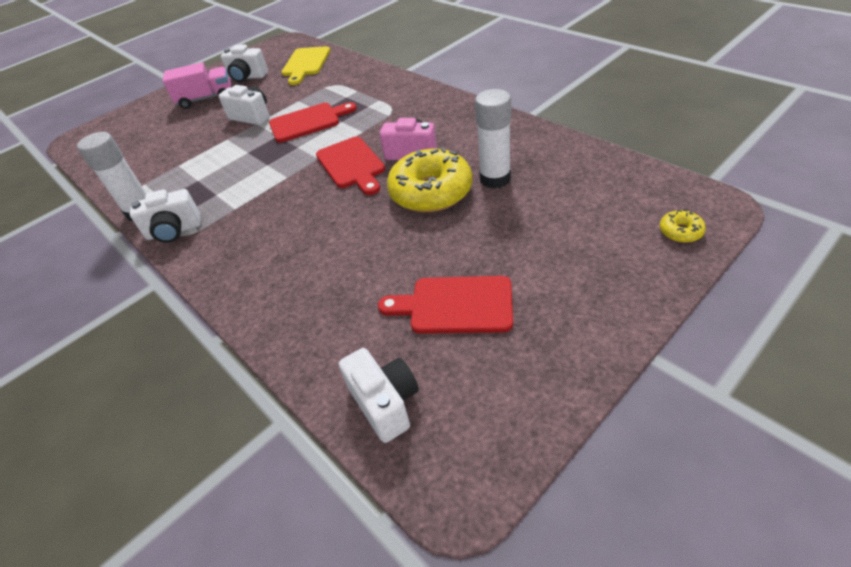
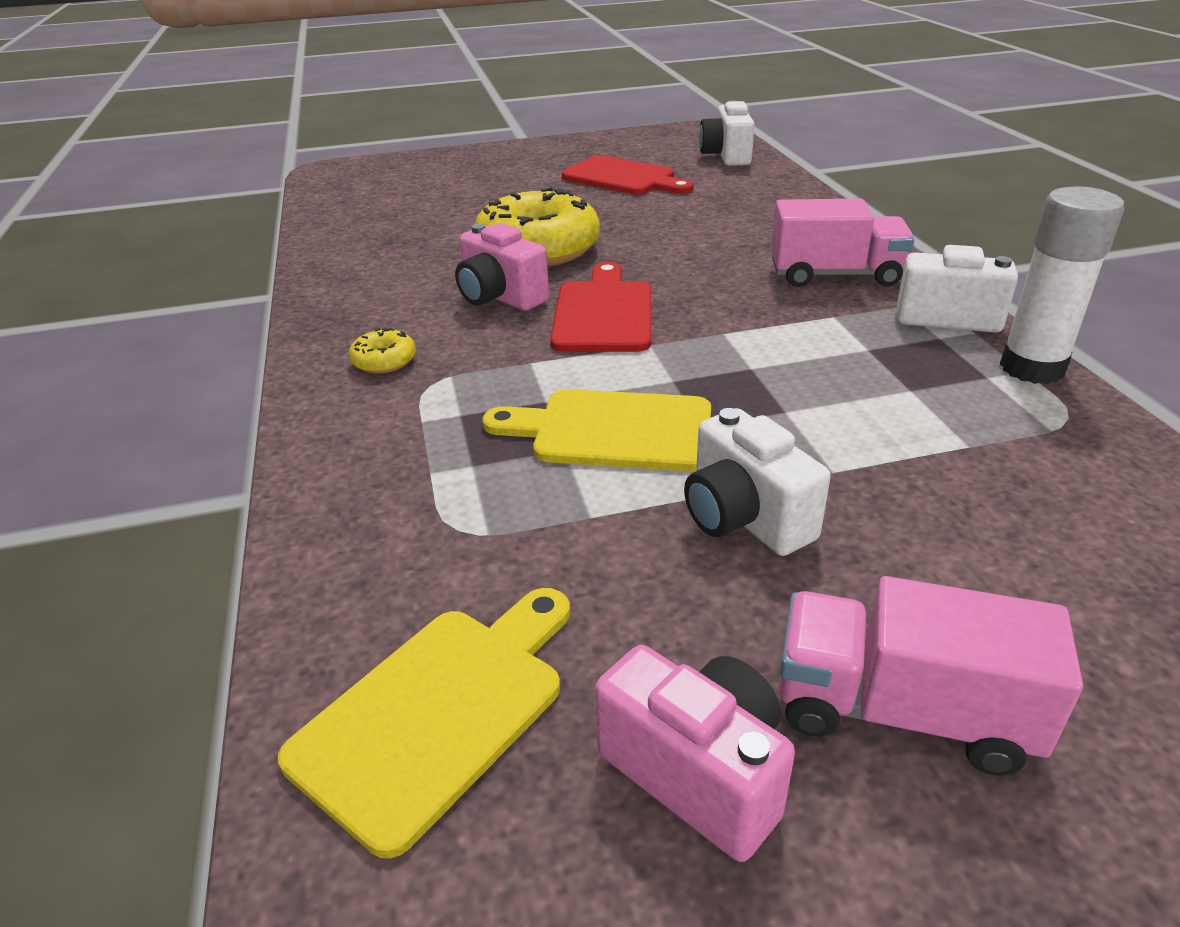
camera: 155 degrees left, 10 degrees down
white camera [221,44,268,82] -> pink camera [595,645,795,862]
red cutting board [269,102,357,143] -> yellow cutting board [482,389,711,472]
white glue stick [475,89,511,189] -> none
yellow donut [660,210,706,243] -> yellow donut moved to [349,328,416,374]
none -> pink truck [771,199,914,287]

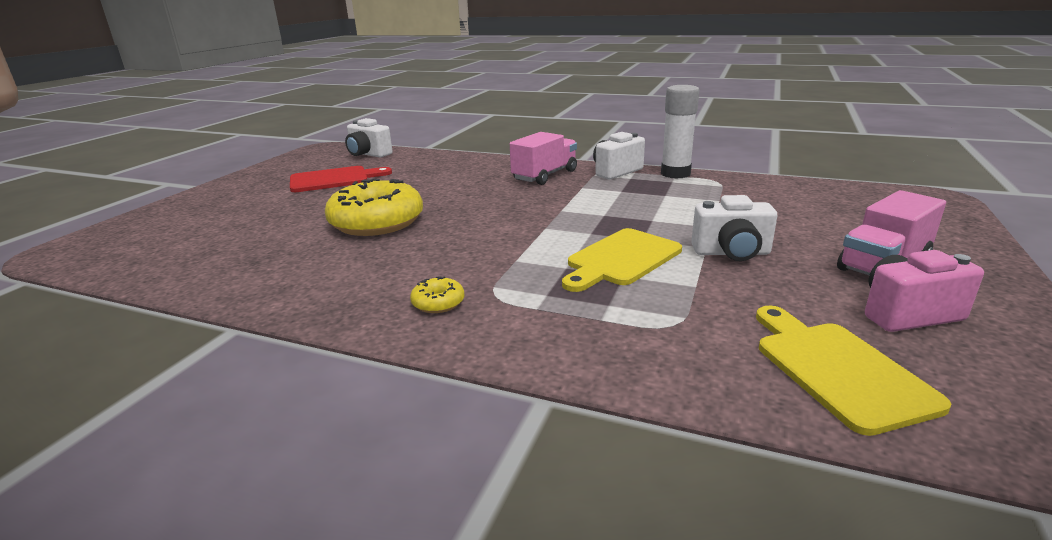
camera: 55 degrees left, 10 degrees down
pink camera [455,223,549,311] -> none
red cutting board [550,262,651,352] -> none

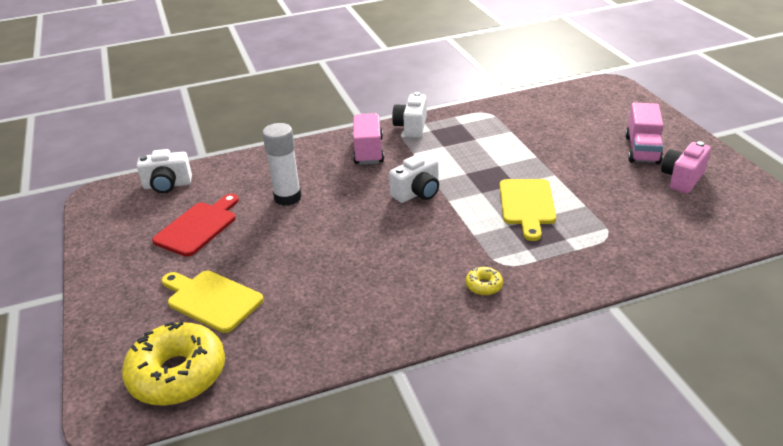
camera: 40 degrees left, 10 degrees up
yellow donut [325,179,423,236] -> yellow donut moved to [122,322,225,406]
white glue stick [661,85,700,179] -> white glue stick moved to [263,123,301,206]
white camera [691,195,777,261] -> white camera moved to [389,154,439,203]
yellow cutting board [756,306,951,436] -> yellow cutting board moved to [162,271,264,333]

